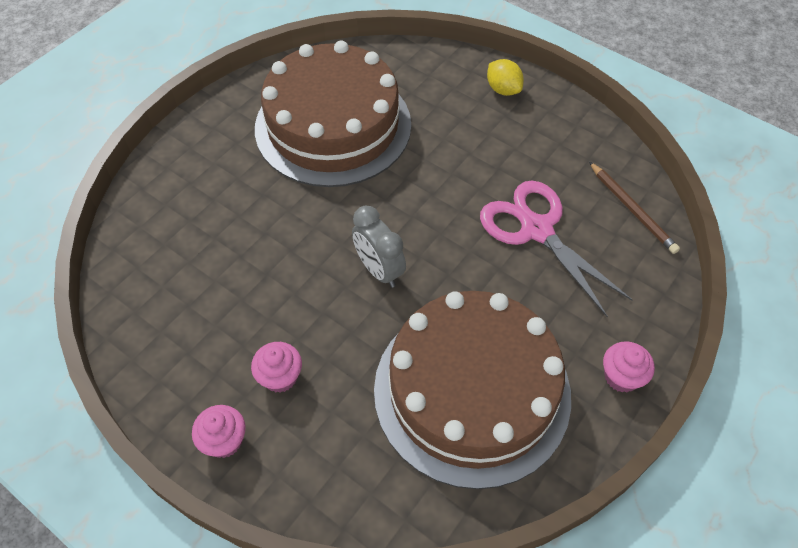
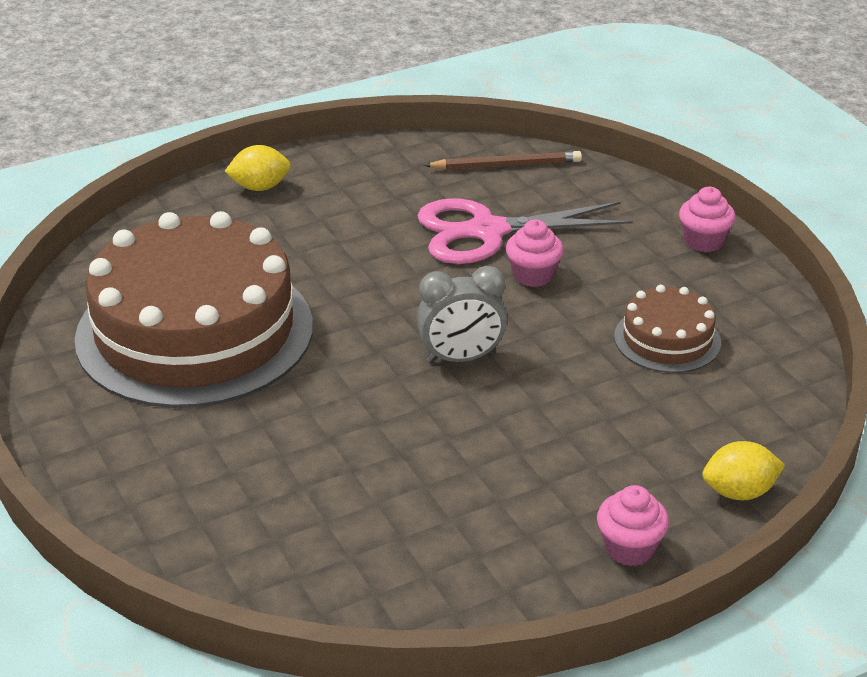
camera: 65 degrees left, 20 degrees down
pink cupcake [251,342,302,393] -> pink cupcake moved to [506,220,564,287]
brown cake [374,291,571,489] -> brown cake [614,285,721,373], size x0.45
none -> yellow lemon [702,441,785,500]

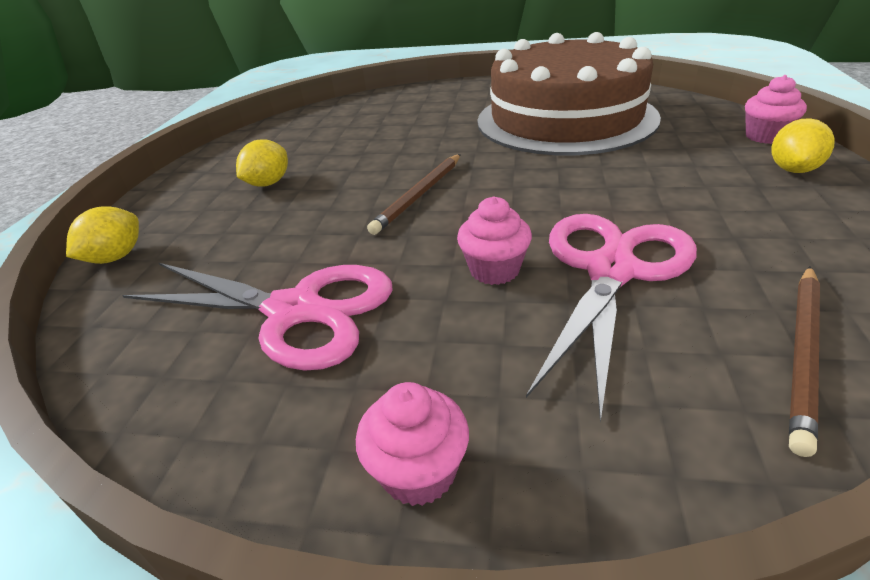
camera: 130 degrees right, 0 degrees up
grey clock [417,266,507,363] -> brown pencil [367,154,461,235]
pink cupcake [597,485,669,566] -> pink cupcake moved to [745,75,807,144]
brown cake [614,285,721,373] -> pink scissors [122,263,393,371]
none -> yellow lemon [236,139,288,187]

